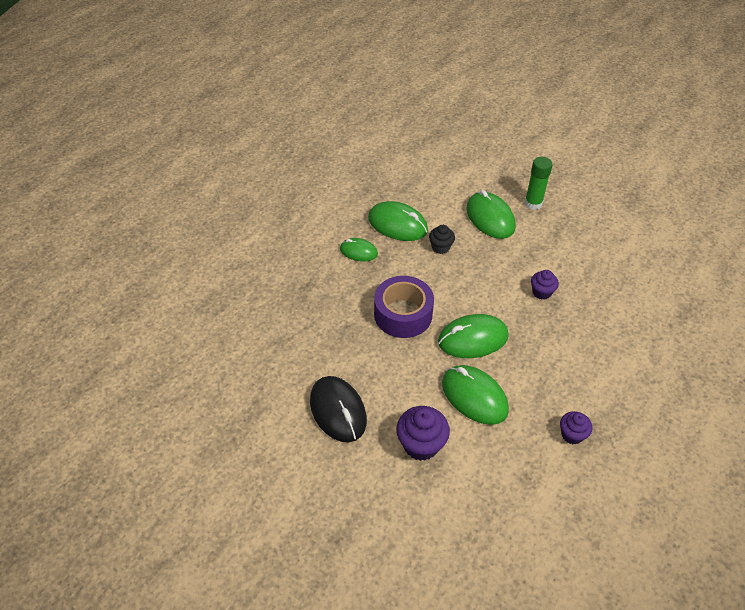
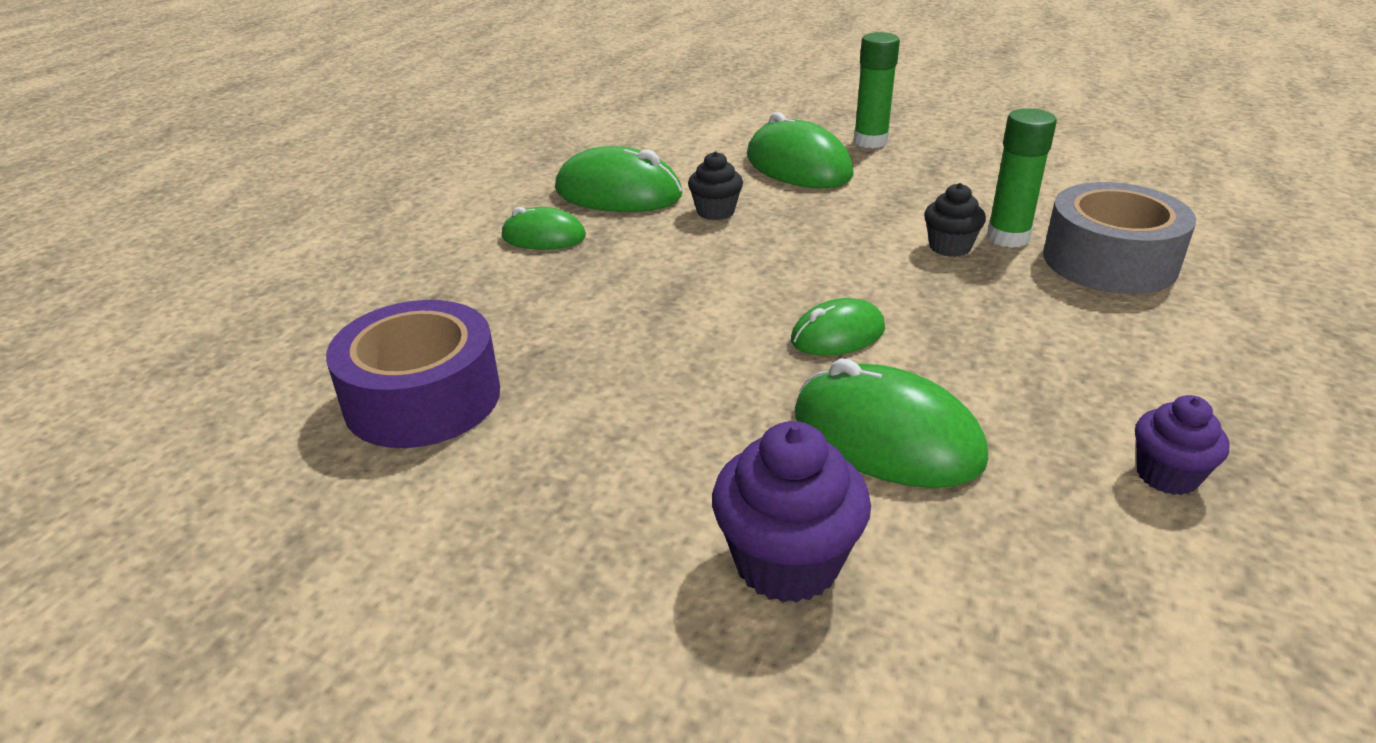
camera: 10 degrees left, 15 degrees down
black mouse [310,376,367,442] -> none
purple tape [374,276,434,338] -> purple tape moved to [326,300,500,448]
green mouse [438,314,509,358] -> green mouse [791,298,885,356], size x0.60
purple cupcake [531,270,559,300] -> black cupcake [924,183,986,257]
none -> green glue stick [987,108,1057,248]
none -> grey tape [1043,182,1196,294]

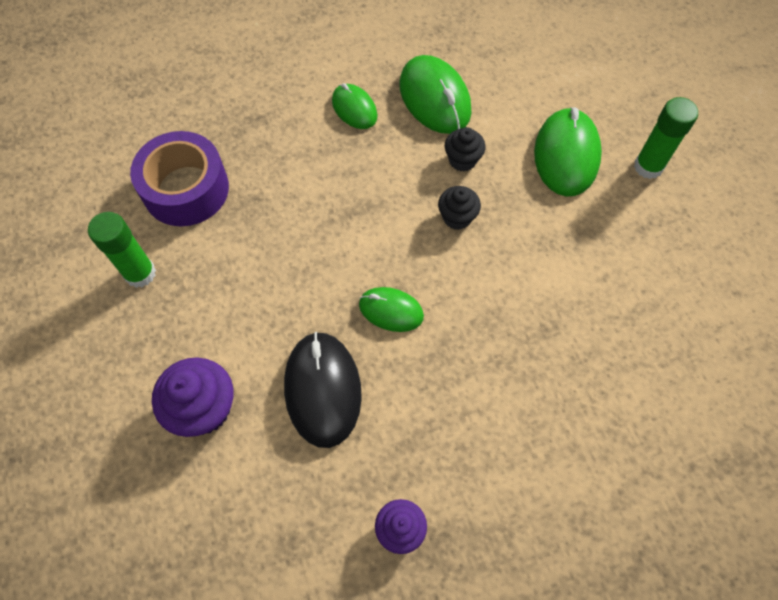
camera: 45 degrees right, 30 degrees up
green mouse [795,358,988,488] -> black mouse [284,332,362,448]
black cupcake [924,183,986,257] -> black cupcake moved to [438,186,481,230]
green glue stick [987,108,1057,248] -> green glue stick moved to [88,212,156,288]
grey tape [1043,182,1196,294] -> none

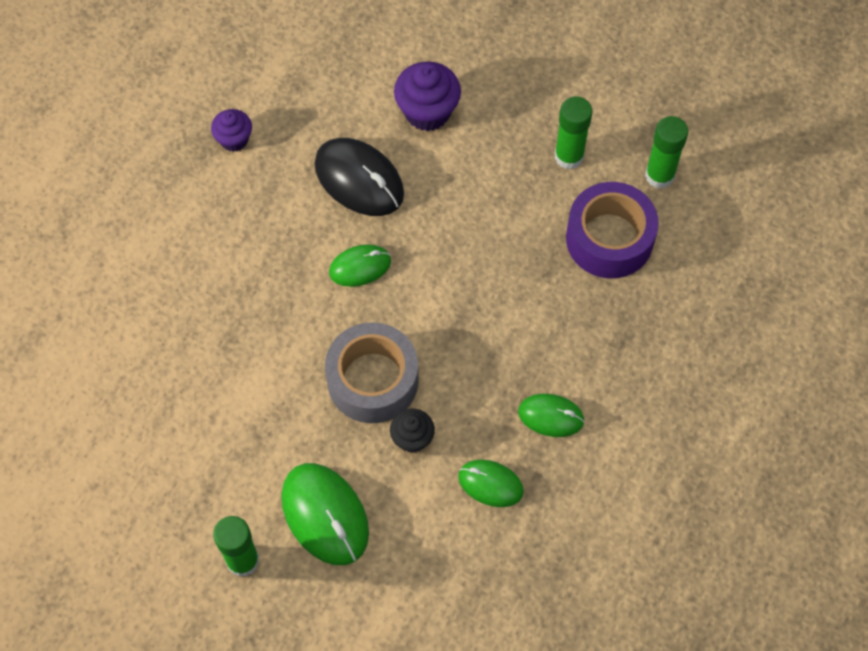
camera: 140 degrees right, 0 degrees up
green mouse [400,55,471,134] -> green mouse [458,460,524,507], size x0.60
black cupcake [438,186,481,230] -> grey tape [325,322,419,423]
none -> green glue stick [645,116,688,189]

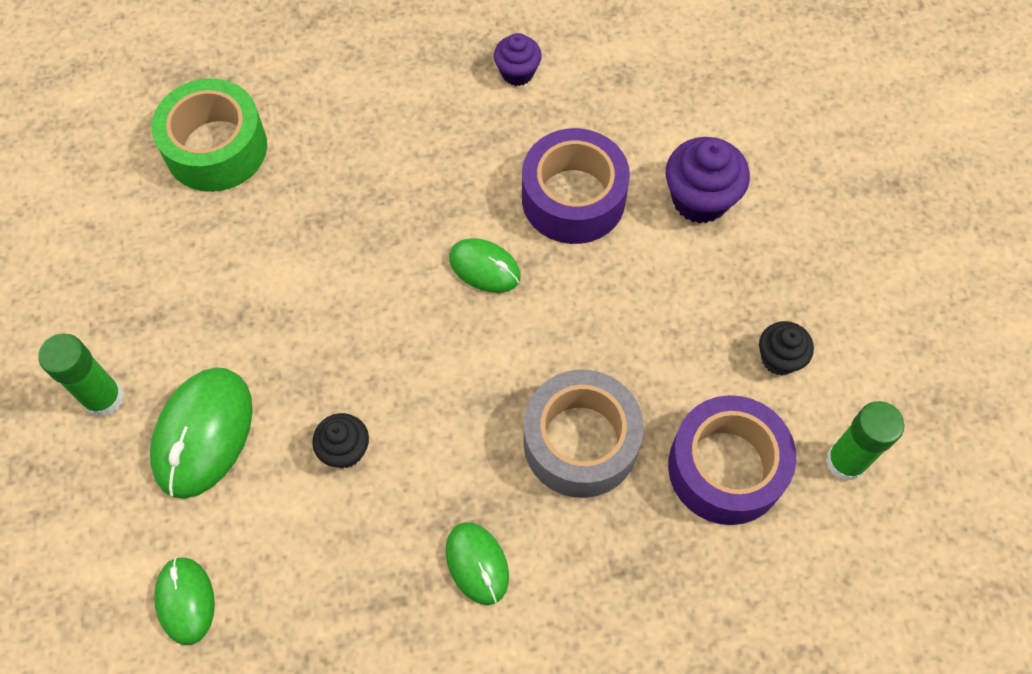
camera: 50 degrees right, 0 degrees up
black mouse [315,138,404,216] -> purple tape [522,128,630,244]
grey tape [325,322,419,423] -> grey tape moved to [523,370,643,498]
green mouse [458,460,524,507] -> green mouse moved to [154,557,215,645]
green glue stick [555,96,593,169] -> black cupcake [759,321,814,376]
none -> green tape [152,78,267,192]

